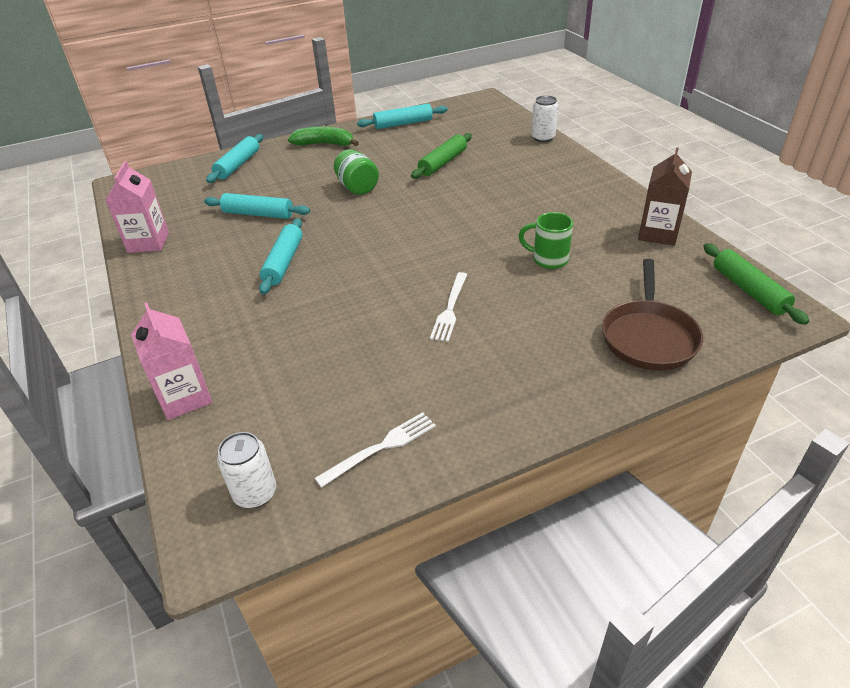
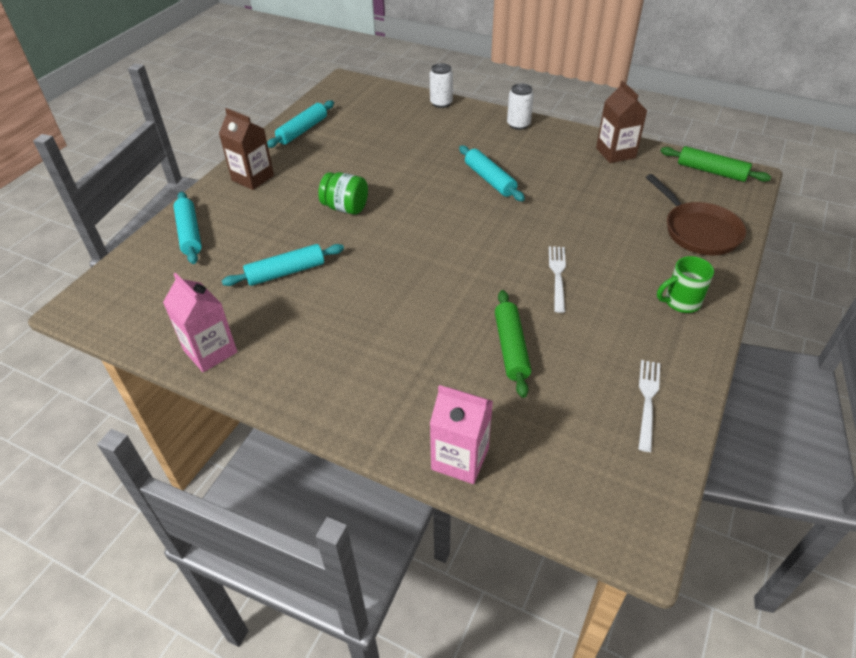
camera: 40 degrees left, 5 degrees up
white can [217,432,276,508] -> white can moved to [507,84,534,130]
turquoise rolling pin [259,218,303,294] -> turquoise rolling pin moved to [459,145,525,201]
green banana [288,126,359,146] -> brown carton [219,108,274,190]
green rolling pin [411,133,472,179] -> green rolling pin moved to [495,290,531,398]
white fork [430,272,467,342] -> white fork turned 150 degrees counterclockwise [549,246,566,313]
green mug [518,212,573,269] -> green mug moved to [657,256,714,313]

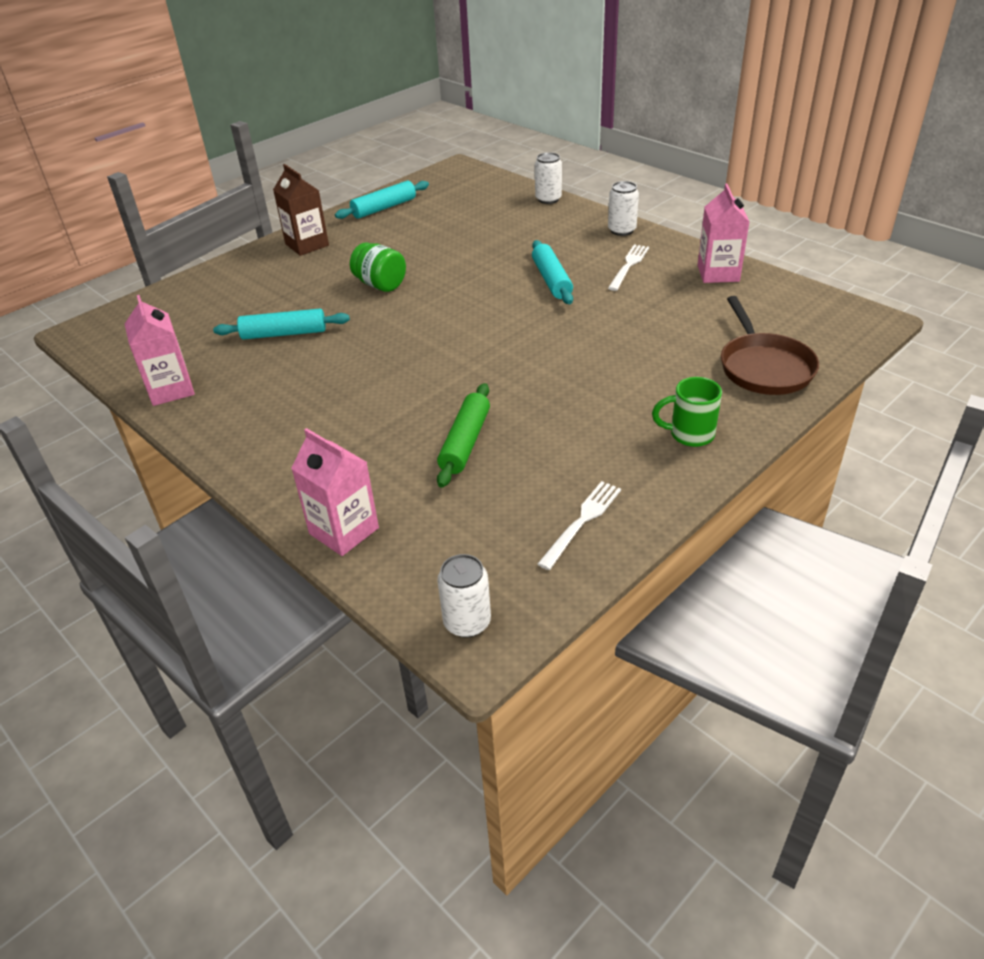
camera: 20 degrees right, 5 degrees down
turquoise rolling pin [174,192,202,264] -> none
white fork [549,246,566,313] -> white fork moved to [608,244,649,291]
brown carton [596,81,647,163] -> pink carton [698,184,749,283]
green rolling pin [660,146,771,182] -> none
none -> white can [437,554,491,638]

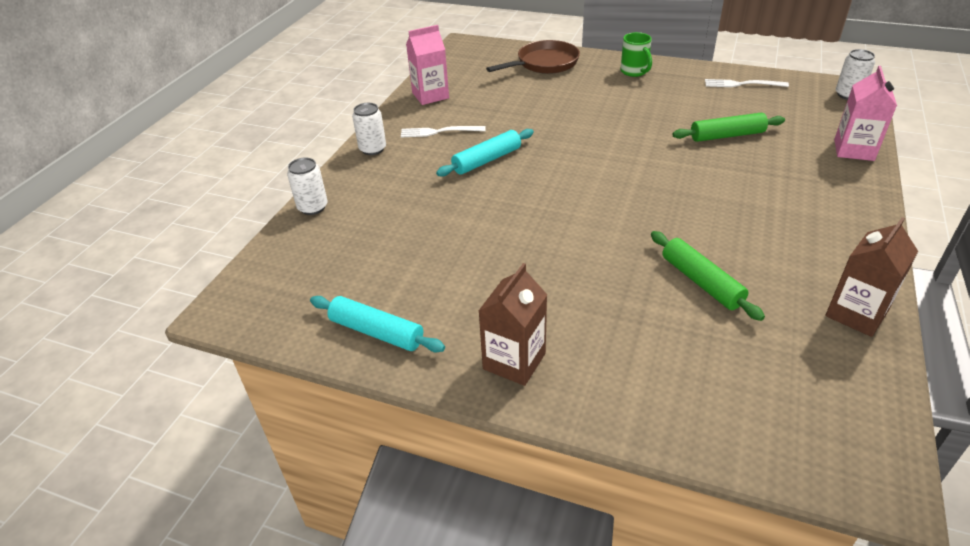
camera: 115 degrees left, 0 degrees up
pink carton [125,295,195,406] -> brown carton [825,217,918,337]
turquoise rolling pin [213,309,350,340] -> green rolling pin [651,231,765,321]
green jar [350,242,406,292] -> none

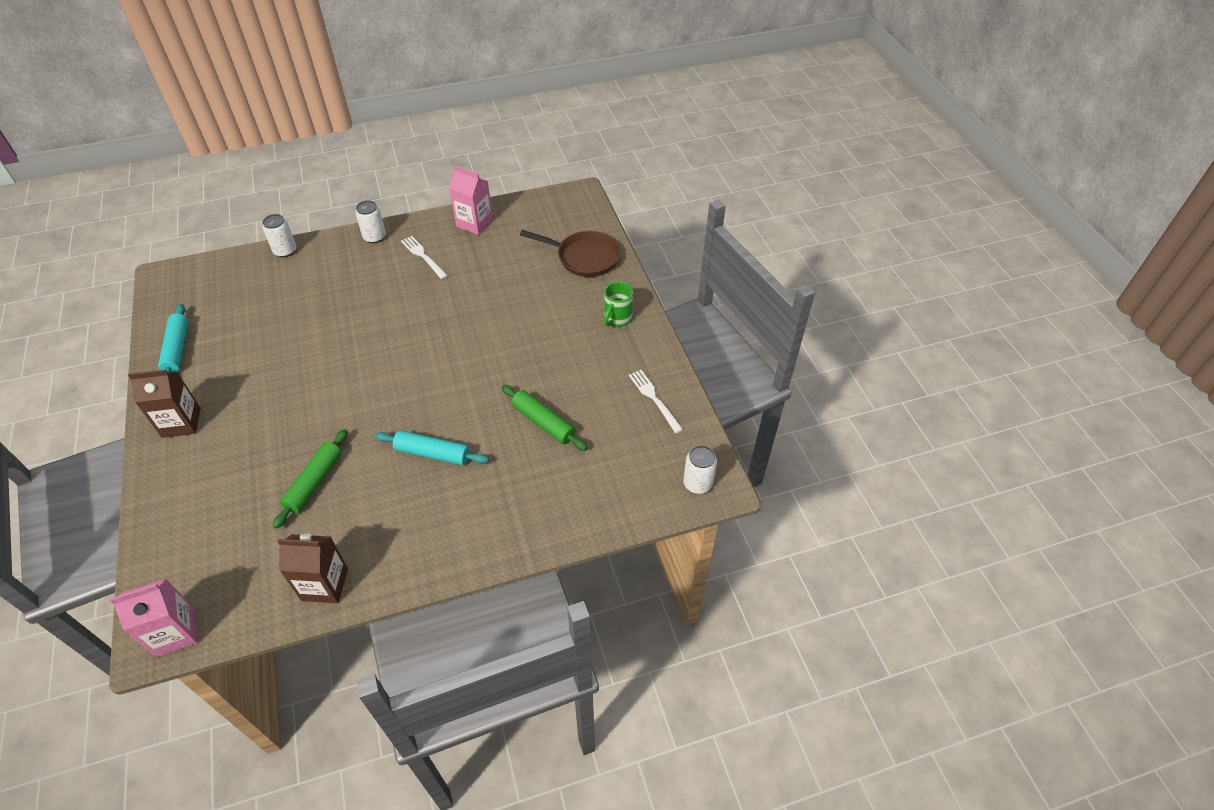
camera: 50 degrees right, 10 degrees up
turquoise rolling pin [436,129,534,177] -> turquoise rolling pin moved to [375,430,489,465]
pink carton [834,66,897,161] -> pink carton moved to [110,579,198,657]

